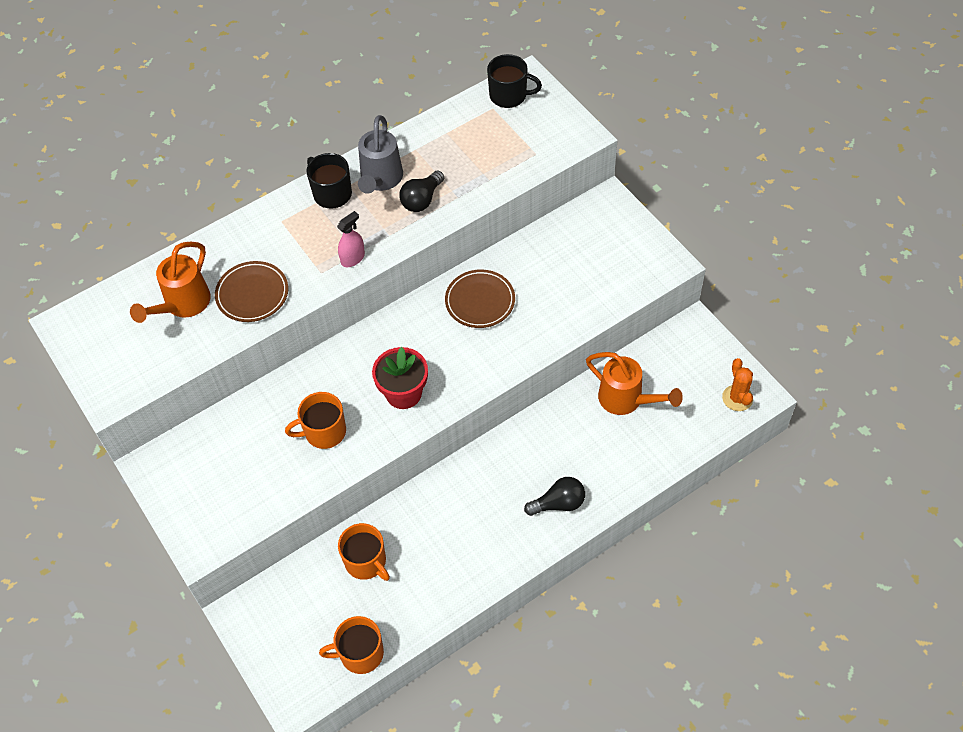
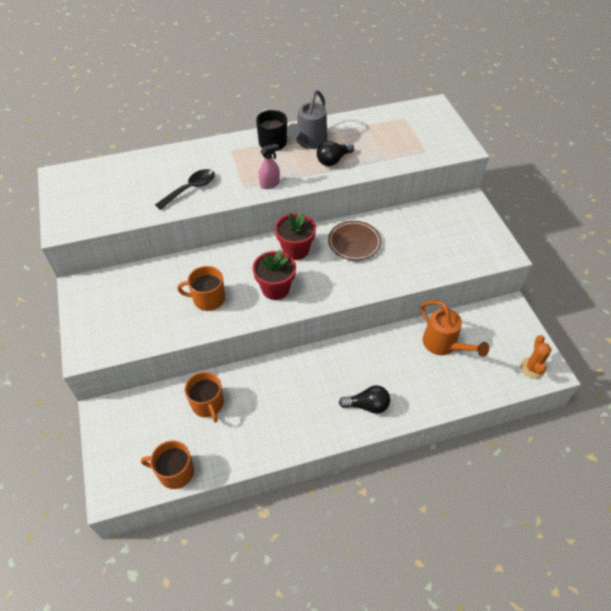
camera: 15 degrees right, 5 degrees down
orange watering can [130,242,211,323] -> none
brown plate [215,261,288,322] -> black spoon [155,169,215,210]
black mug [487,54,542,108] -> none
none -> red flower pot [275,212,316,260]

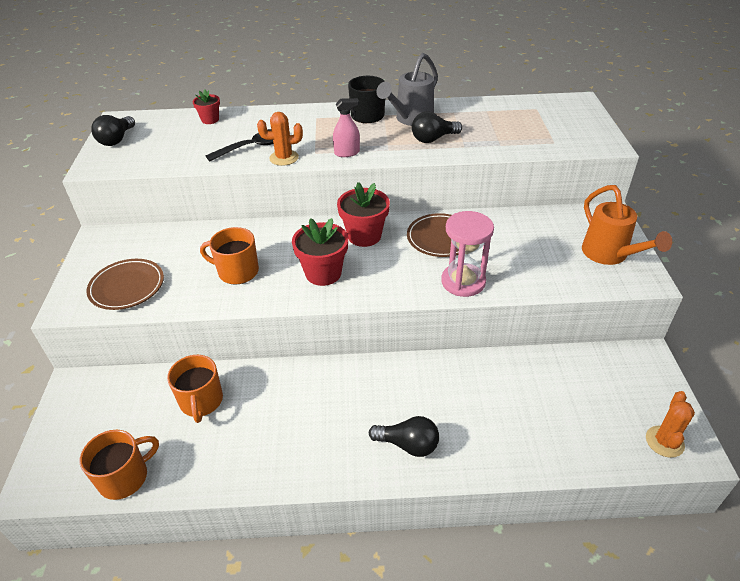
camera: 15 degrees right, 10 degrees down
orange mug [141,440,194,489] -> orange mug turned 120 degrees clockwise [80,430,159,500]
orange watering can [421,300,489,357] -> orange watering can moved to [582,185,672,265]
none -> brown plate [86,259,164,310]
none -> black light bulb [91,115,135,146]
none -> red flower pot [193,89,220,124]
none -> orange cactus [257,112,303,166]
none -> pink hourglass [441,211,494,297]

